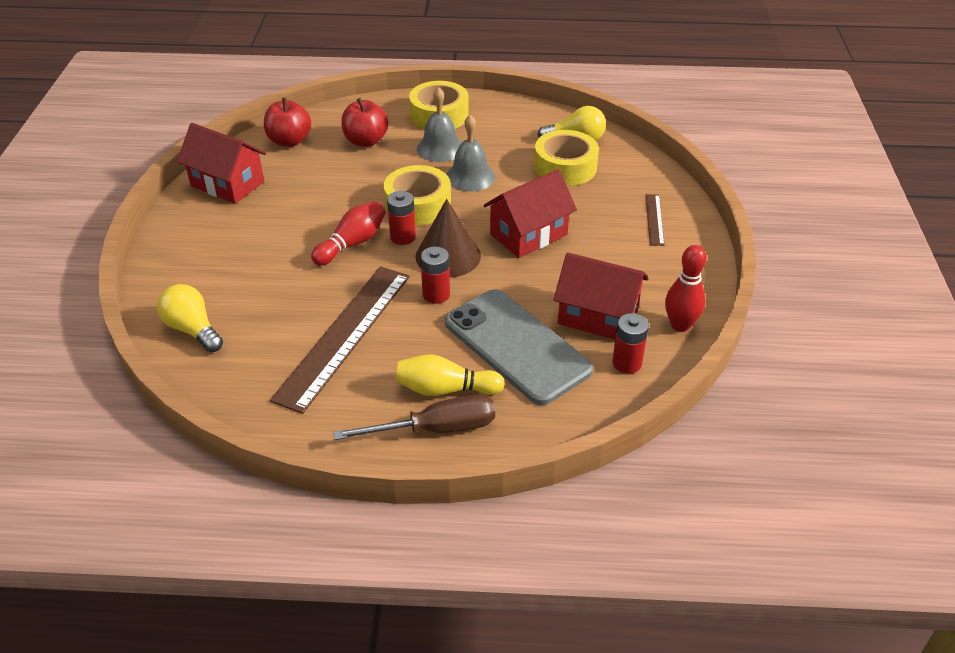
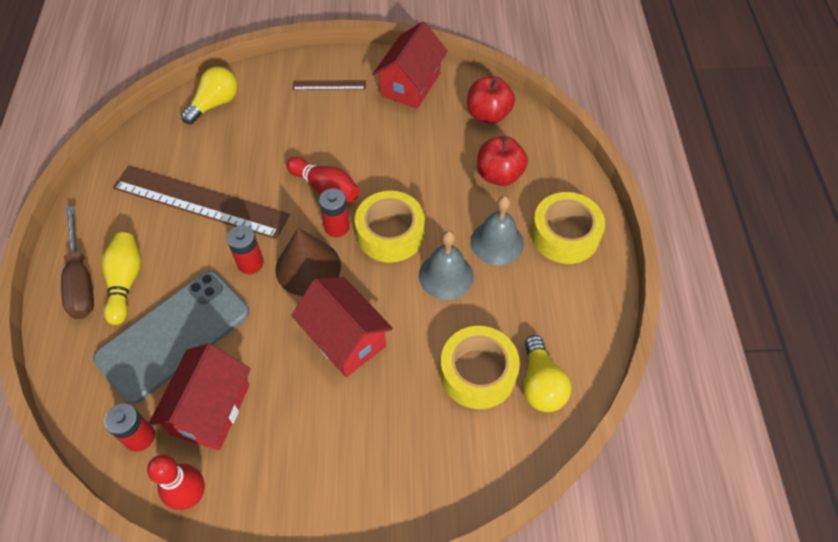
camera: 85 degrees right, 15 degrees up
brown ruler [646,194,664,246] -> brown ruler moved to [292,80,366,90]

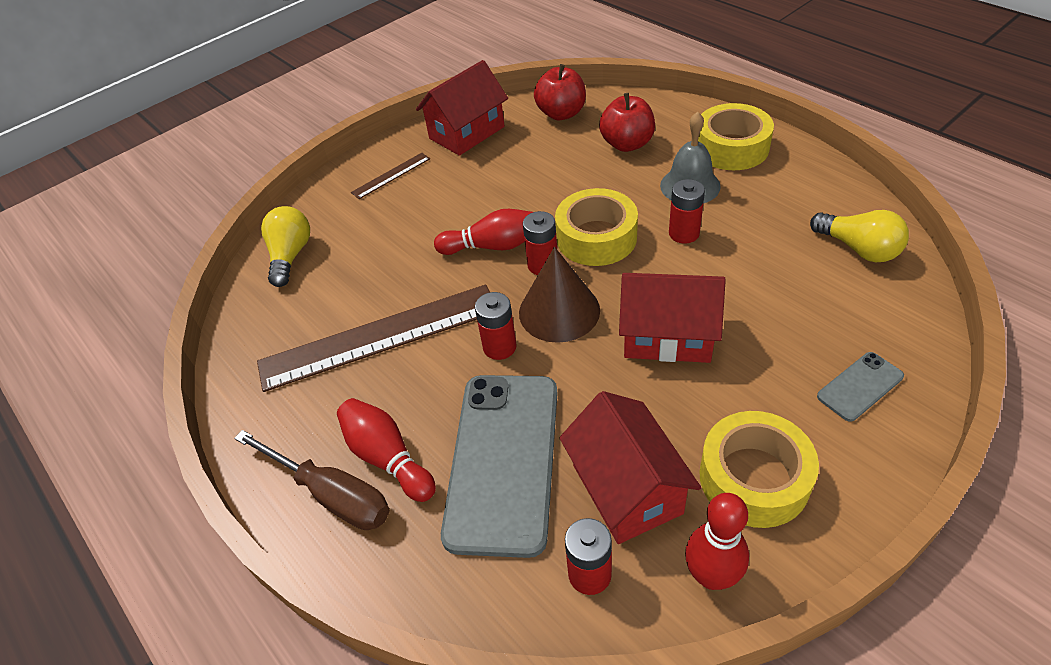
camera: 35 degrees left, 10 degrees down
yellow bowling pin [102,232,141,325] -> red bowling pin [337,398,436,502]
red house [373,21,448,109] -> red house turned 60 degrees clockwise [416,60,508,156]
grey bell [419,231,473,300] -> red battery [669,179,705,244]
yellow tape [440,326,520,409] -> yellow tape moved to [699,411,819,528]
none -> grey phone [817,352,904,422]

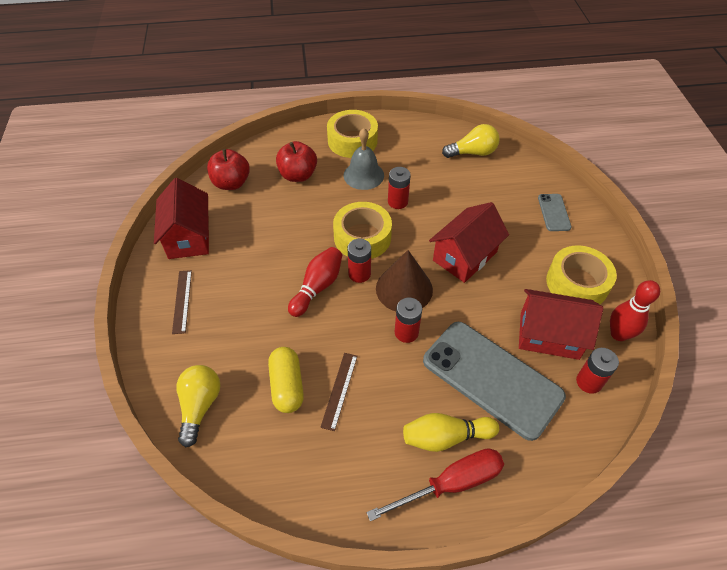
camera: 60 degrees left, 5 degrees up
brown screwdriver [234,430,390,530] -> red screwdriver [366,448,504,521]
brown ruler [257,285,490,392] -> brown ruler [320,353,358,431], size x0.45
yellow light bulb [261,206,310,287] -> yellow light bulb turned 60 degrees clockwise [176,365,221,447]
red bowling pin [337,398,436,502] -> yellow bowling pin [403,413,499,452]
none -> yellow capsule [268,347,304,413]

